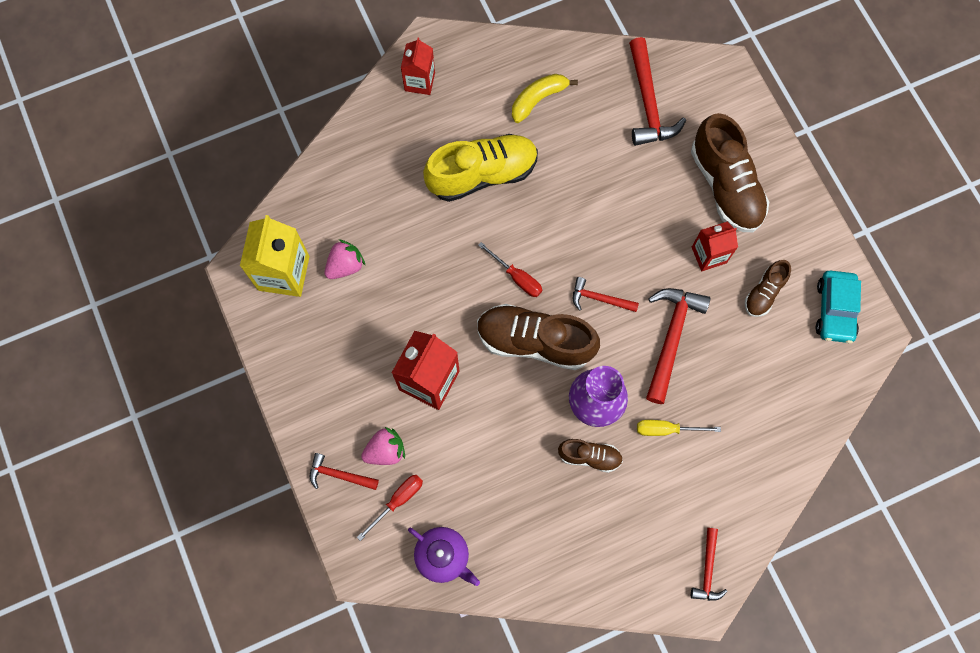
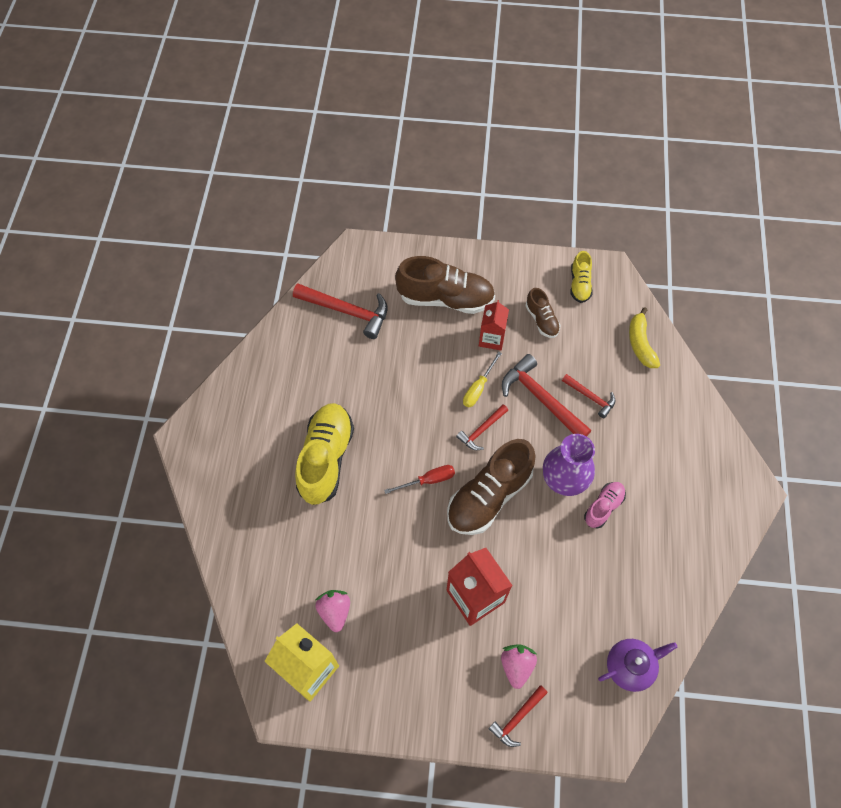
camera: 60 degrees left, 10 degrees down
red screwdriver [357,475,423,541] -> none
red carton [401,38,435,95] -> none
yellow banana [512,74,578,123] -> yellow banana moved to [629,307,660,368]
brown shoe [558,439,623,473] -> pink shoe [584,482,626,529]
yellow screwdriver [637,420,721,436] -> yellow screwdriver moved to [463,352,502,407]
red hammer [691,528,728,601] -> red hammer moved to [562,374,615,418]
turquoise car [816,271,861,343] -> yellow shoe [570,251,593,303]

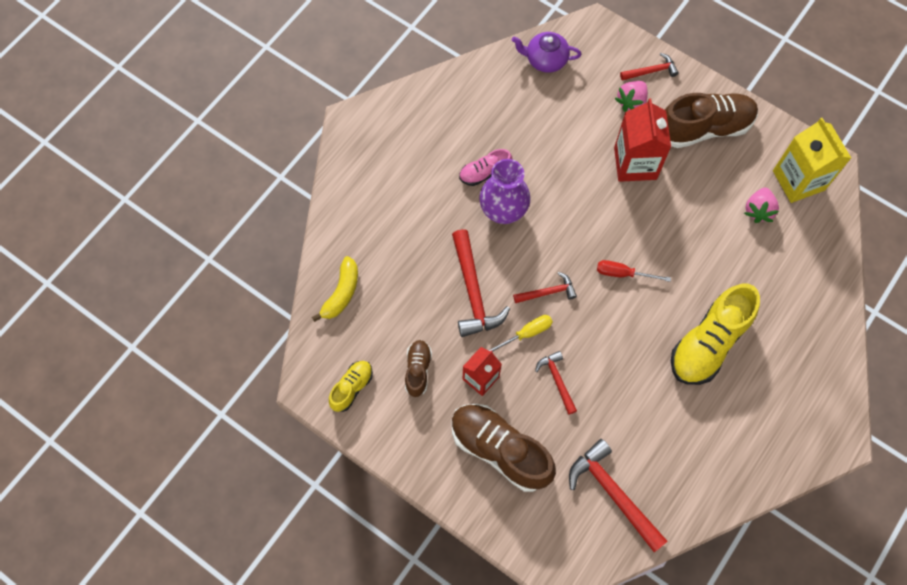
camera: 150 degrees left, 5 degrees up
brown shoe [447,439,536,535] -> brown shoe moved to [665,93,758,148]
red hammer [562,374,615,418] -> red hammer moved to [535,351,577,414]

